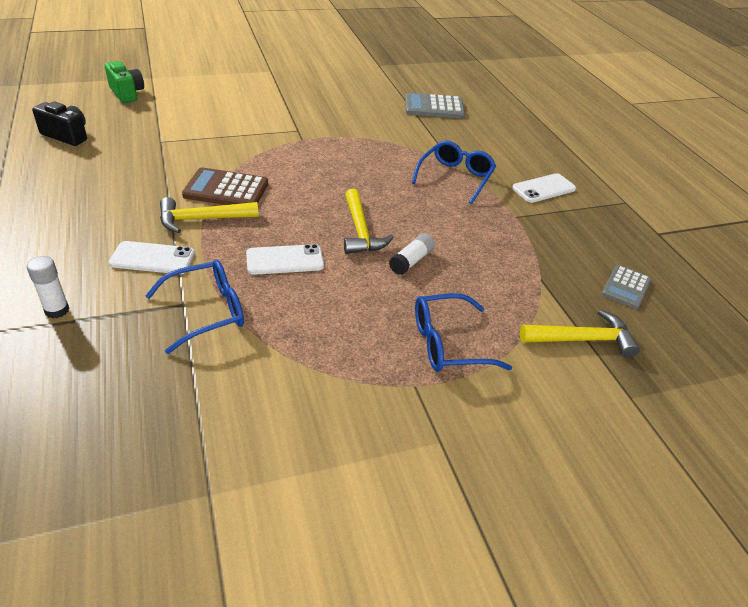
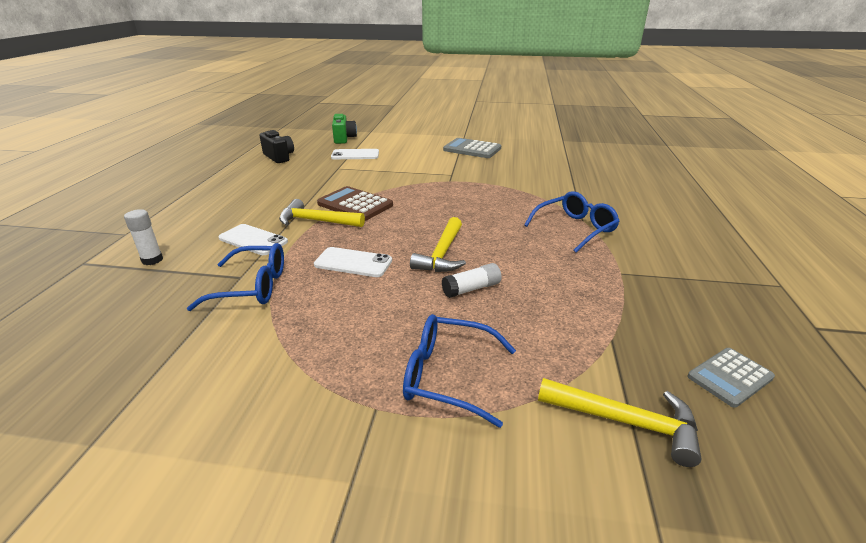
camera: 30 degrees right, 10 degrees down
grey calculator [405,93,465,119] -> grey calculator moved to [443,138,501,158]
white phone [512,173,576,203] -> white phone moved to [331,149,379,159]

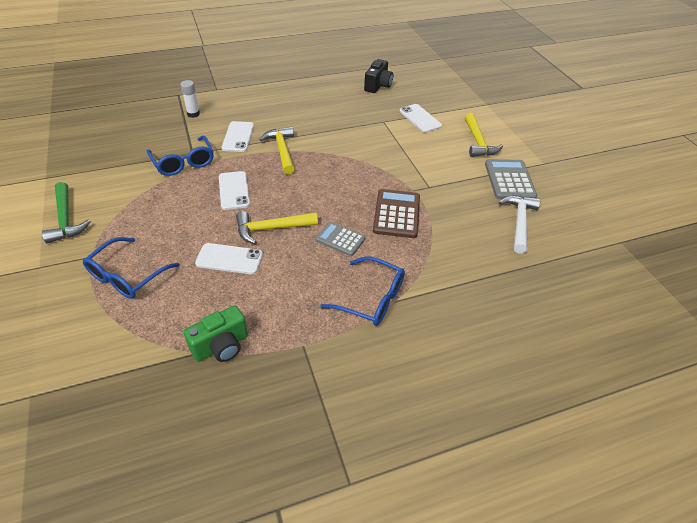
camera: 60 degrees right, 15 degrees up
brown calculator [317,186,393,221] -> brown calculator moved to [373,189,420,238]
green camera [332,114,357,144] -> green camera moved to [184,305,248,362]
blue glasses [403,314,516,428] -> blue glasses turned 135 degrees counterclockwise [83,237,180,299]
white glue stick [442,263,502,298] -> white phone [195,243,263,274]
yellow hammer [538,378,702,467] -> yellow hammer moved to [465,113,503,157]
grey calculator [688,348,775,408] -> grey calculator moved to [315,222,365,256]
none -> green hammer [42,182,91,244]
none -> white hammer [499,196,541,254]

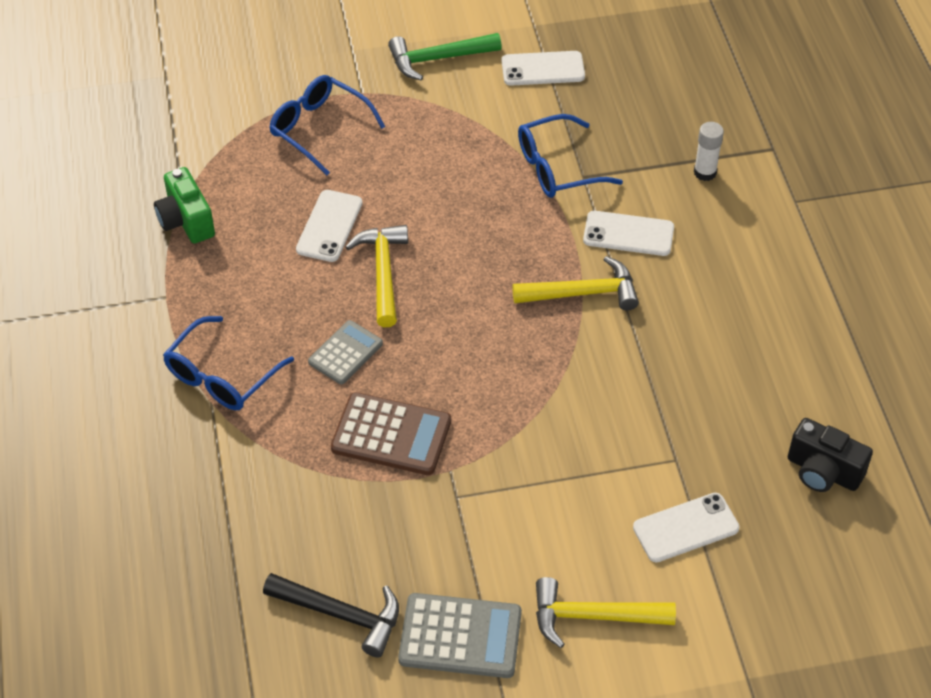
camera: 100 degrees right, 5 degrees up
white phone [219,171,250,210] -> white phone moved to [502,51,585,86]
white hammer [499,196,541,254] -> black hammer [263,573,399,657]

